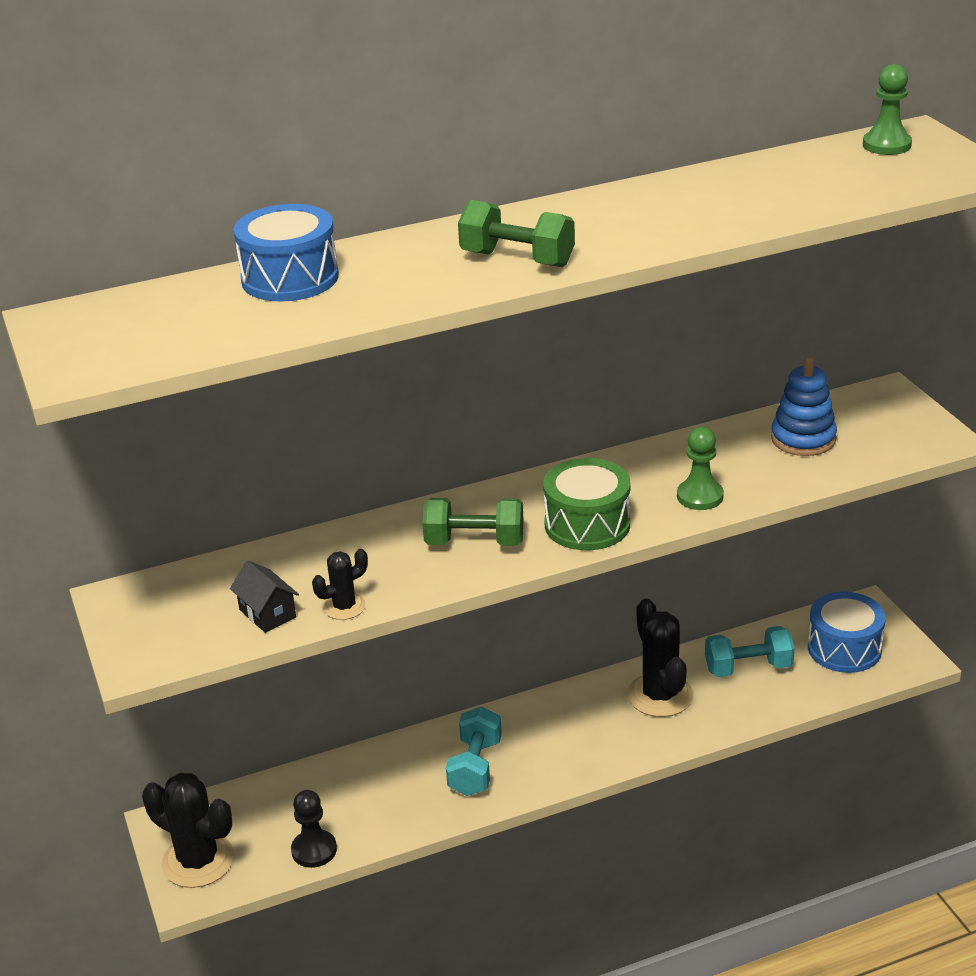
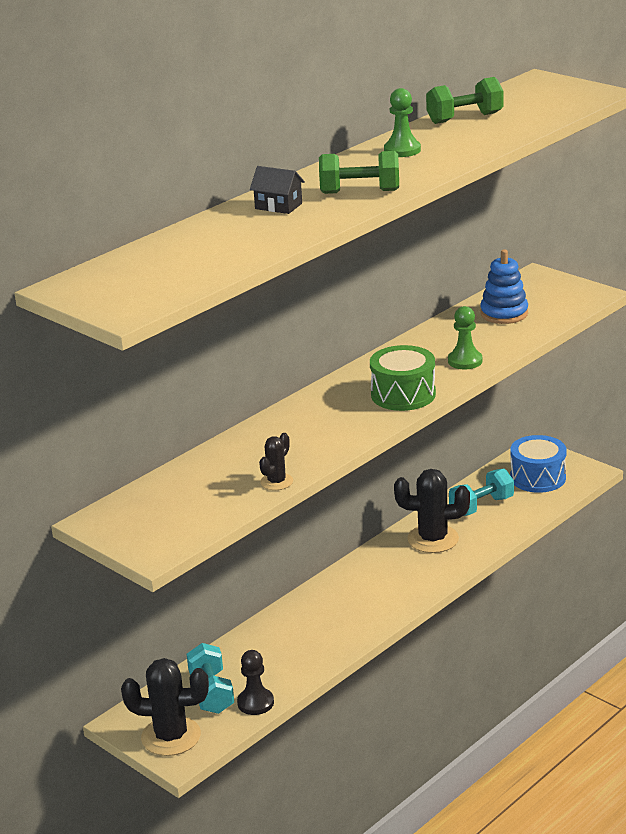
camera: 25 degrees left, 5 degrees down
black house [230,561,299,633] -> black house moved to [250,166,305,214]
blue drum [233,204,339,302] -> none
green dumbbell [422,498,524,546] -> green dumbbell moved to [426,77,503,124]
turquoise dumbbell [446,706,502,796] -> turquoise dumbbell moved to [187,643,234,714]
black cactus [627,599,693,717] -> black cactus turned 45 degrees counterclockwise [394,469,470,553]
green pawn [863,64,912,155] -> green pawn moved to [384,88,421,157]

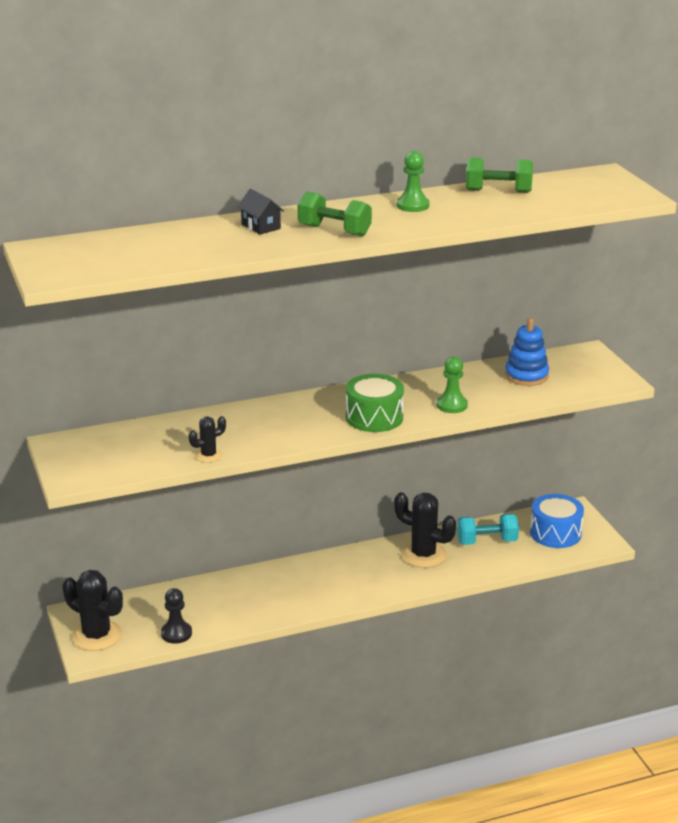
camera: 25 degrees right, 0 degrees up
turquoise dumbbell [187,643,234,714] -> none

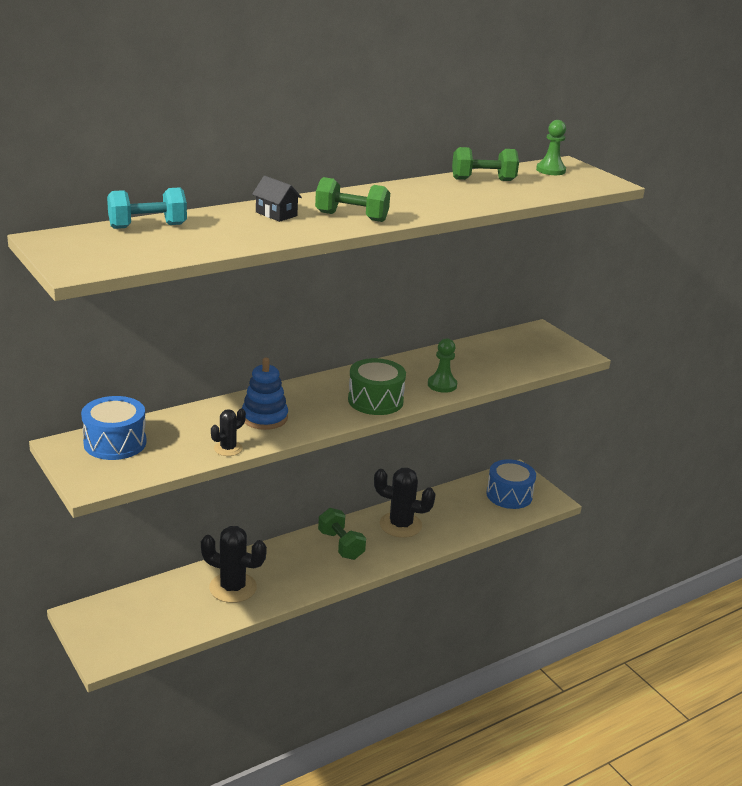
camera: 15 degrees left, 0 degrees up
black cactus [62,570,123,651] -> black cactus moved to [201,526,267,603]
black pawn [161,588,192,644] -> none
green pawn [397,151,430,212] -> green pawn moved to [536,120,566,175]
turquoise dumbbell [457,514,519,545] -> turquoise dumbbell moved to [107,187,187,229]
blue stacking toy [505,318,549,386] -> blue stacking toy moved to [242,358,288,430]
none -> blue drum [81,396,147,460]
none -> green dumbbell [318,508,366,560]

